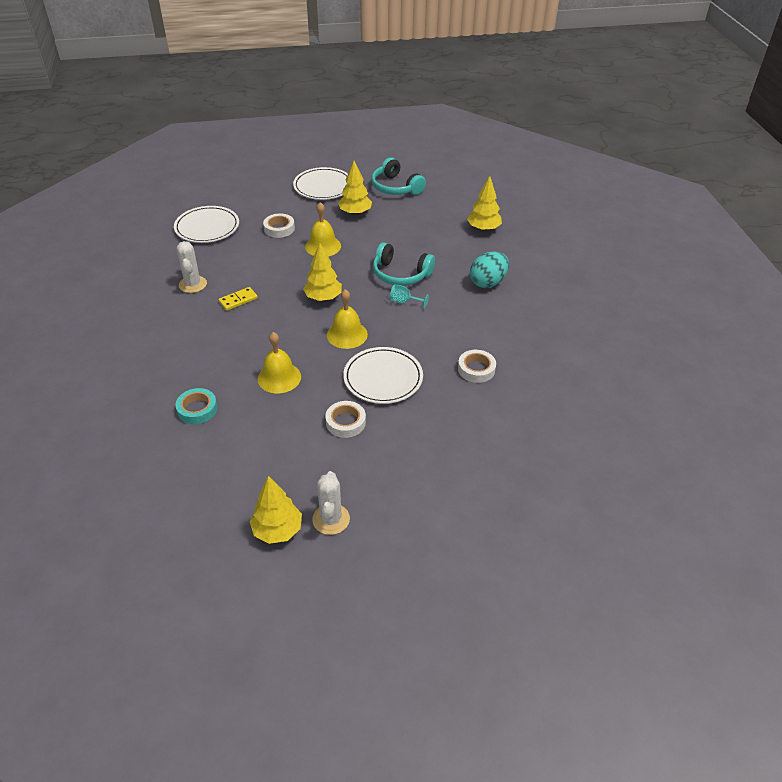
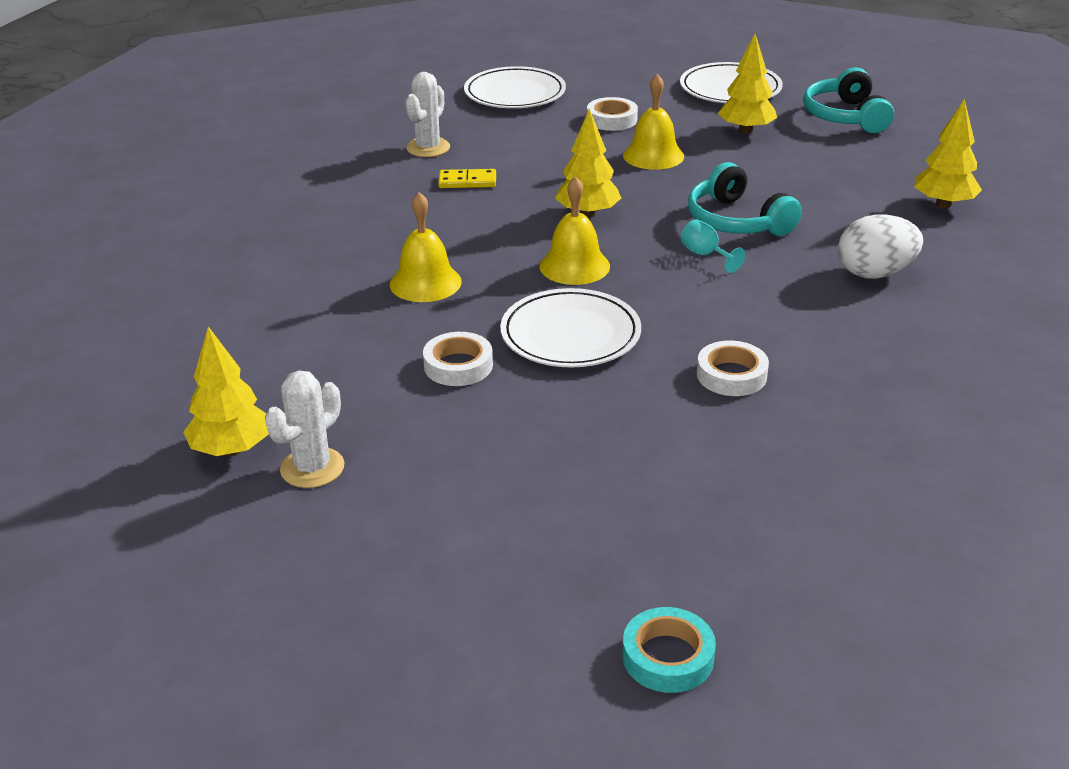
camera: 35 degrees right, 10 degrees down
turquoise tape [175,388,217,424] -> turquoise tape moved to [622,607,716,693]
turquoise egg [470,251,509,288] -> white egg [838,214,923,279]

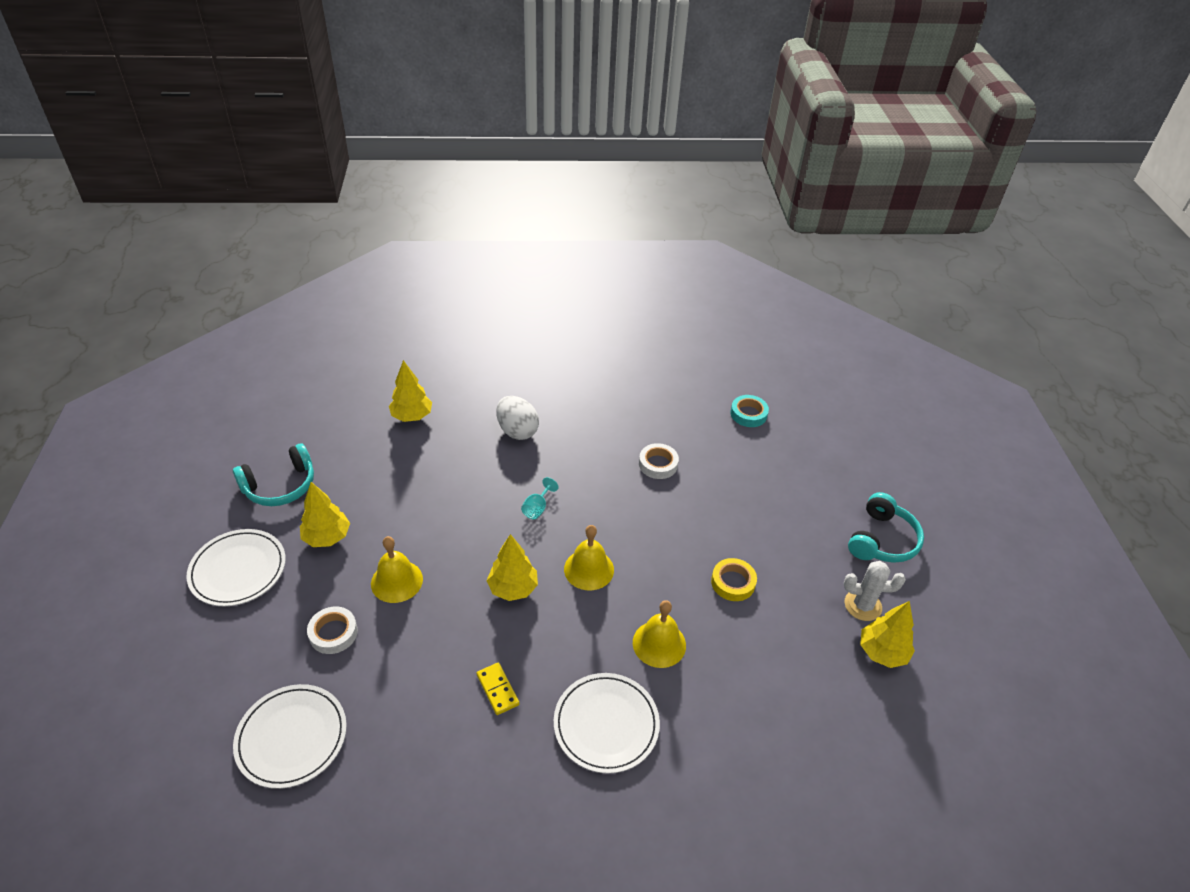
camera: 120 degrees left, 10 degrees up
white cactus [405,72,450,157] -> none
white tape [423,332,493,386] -> yellow tape [711,558,757,601]
white plate [500,288,641,367] -> white plate moved to [554,673,660,774]
turquoise tape [622,607,716,693] -> turquoise tape moved to [730,395,769,427]
turquoise headphones [688,162,802,236] -> turquoise headphones moved to [848,492,924,563]

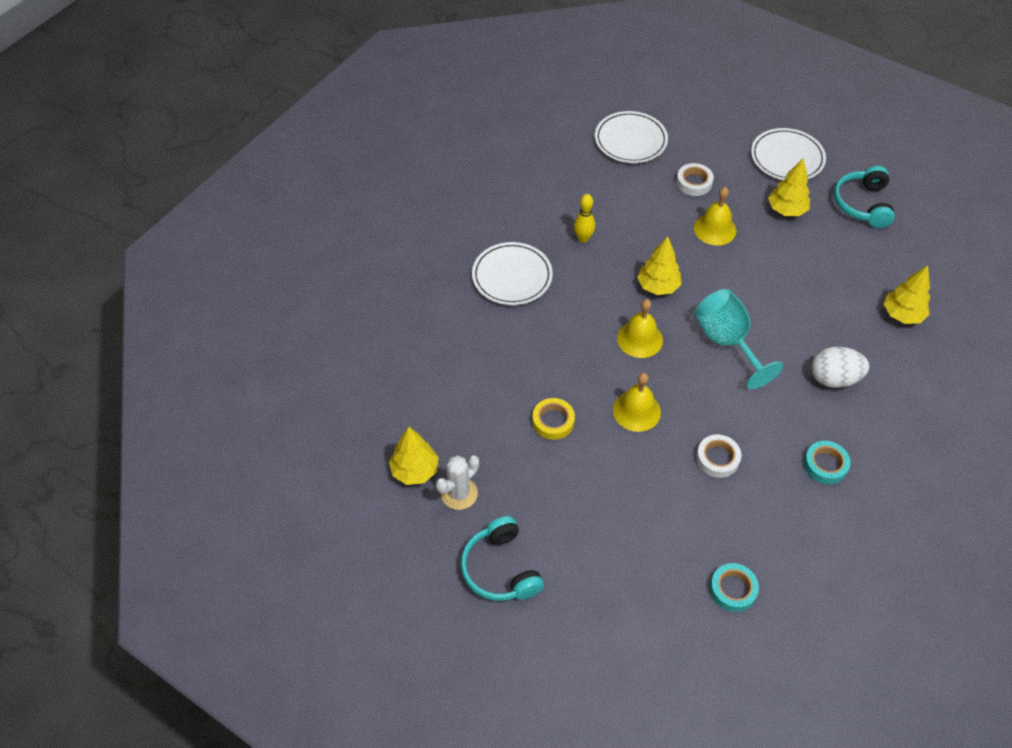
camera: 130 degrees right, 10 degrees up
yellow domino [477,663,519,715] -> yellow bowling pin [574,194,595,243]
turquoise goblet [521,477,558,519] -> turquoise goblet [695,289,783,389], size x2.25
yellow bell [633,600,686,668] -> yellow bell moved to [613,373,661,432]
none -> turquoise tape [804,441,851,484]

